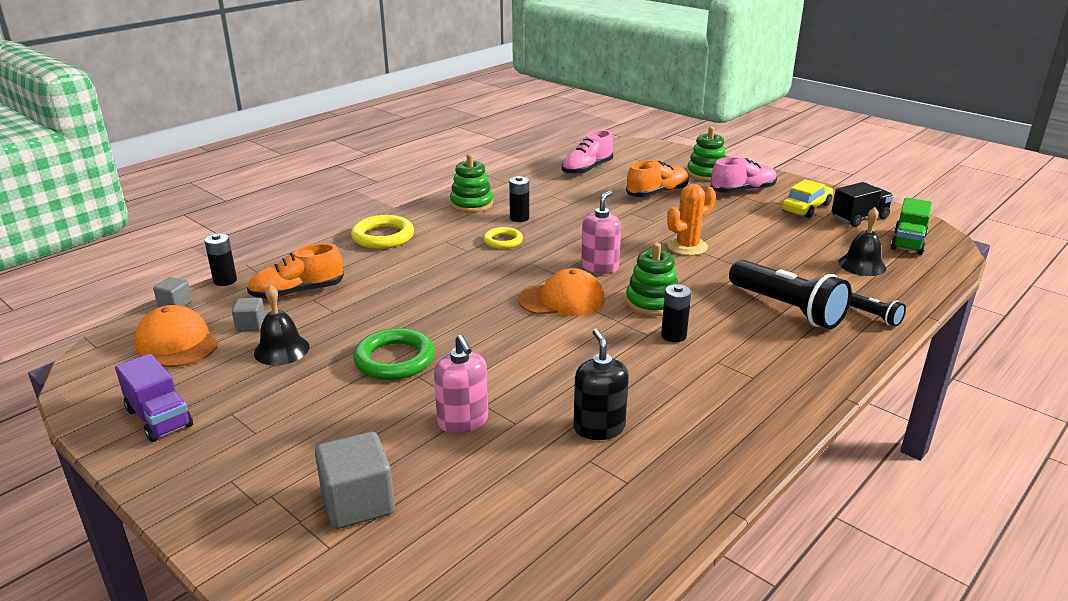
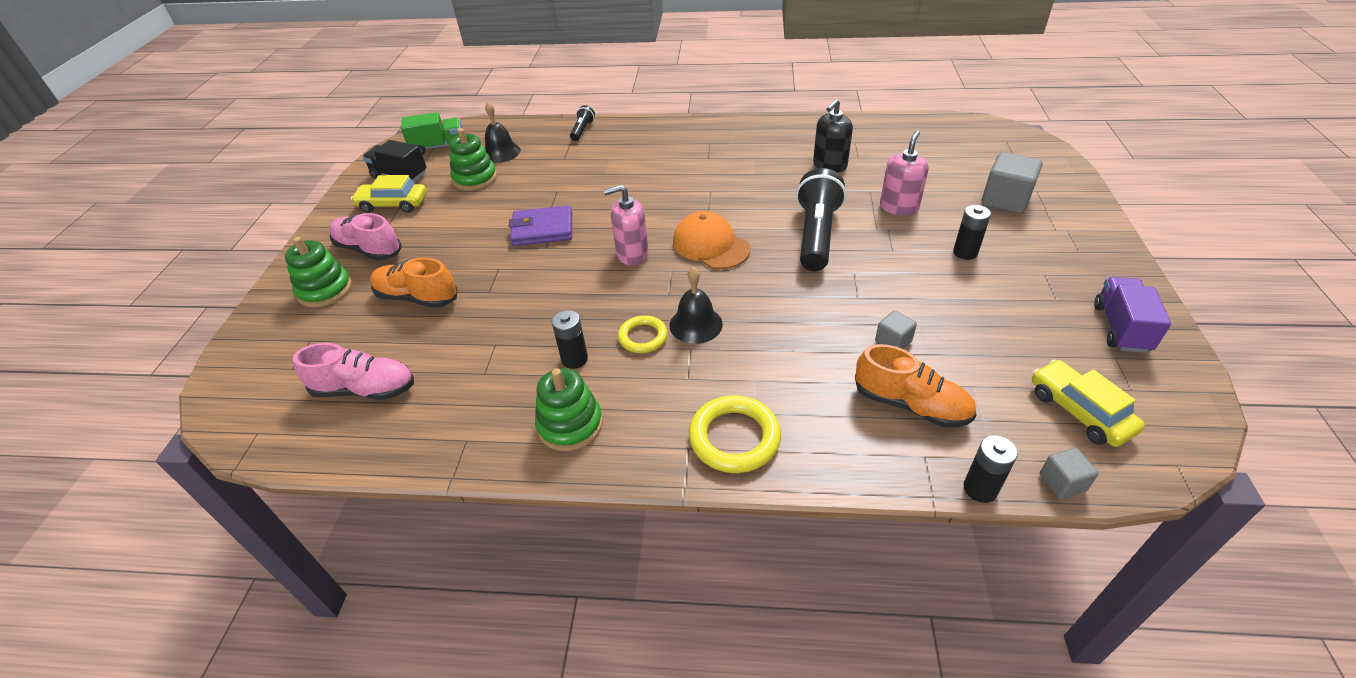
camera: 125 degrees left, 15 degrees up
orange cap [134,305,218,367] -> yellow car [1032,359,1145,447]
grey cube [232,298,265,331] -> grey cube moved to [875,310,917,349]
black bell [254,284,310,365] -> black bell moved to [669,267,723,344]
green ring [353,328,435,380] -> none
green stacking toy [626,243,678,316] -> green stacking toy moved to [449,128,497,191]
black battery [661,284,691,343] -> black battery moved to [953,205,991,260]
orange cactus [667,184,716,256] -> purple wallet [509,205,572,246]
black flashlight [729,260,852,329] -> black flashlight moved to [796,168,846,271]

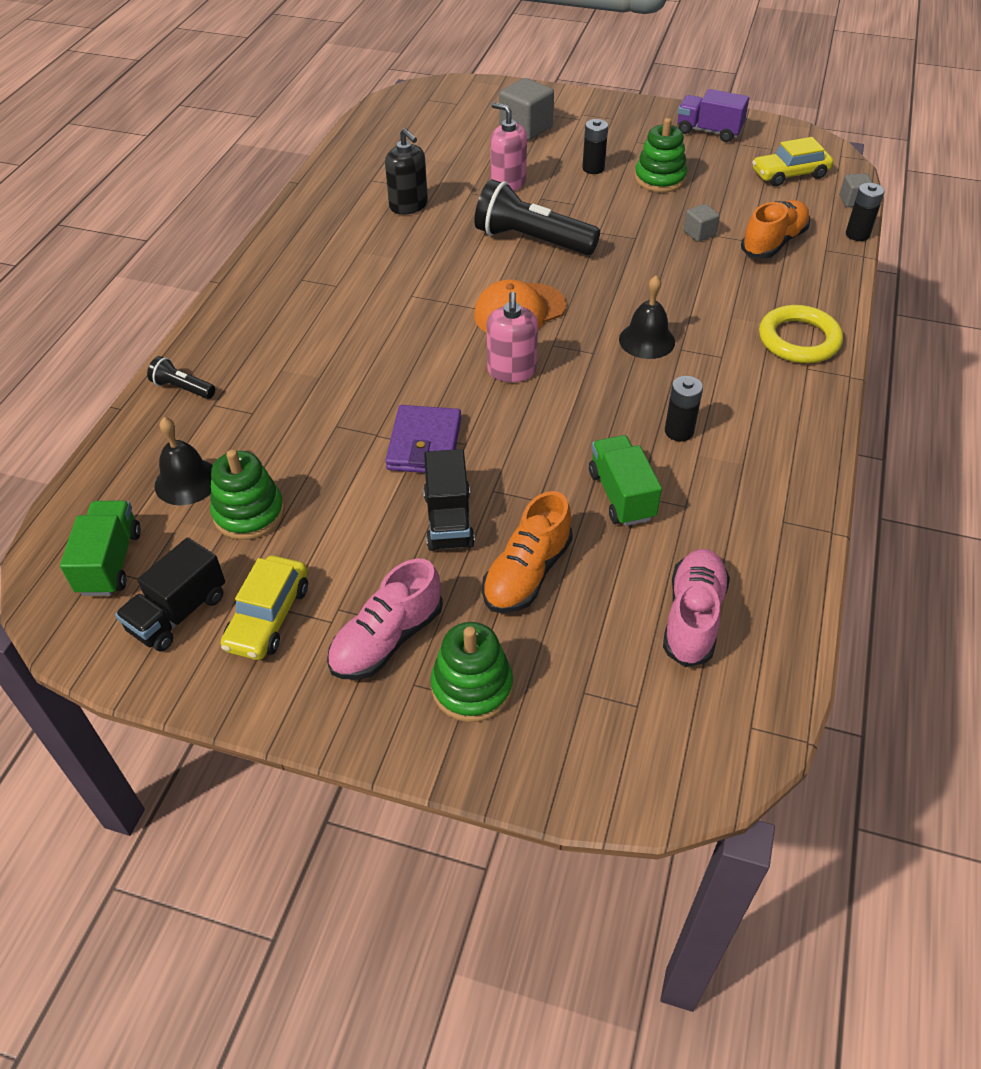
camera: 80 degrees left, 5 degrees up
green stacking toy [535,368,603,451] -> green stacking toy moved to [635,118,687,192]
yellow ring [618,315,668,353] -> none
none -> black truck [423,449,475,551]
none -> green truck [589,435,662,526]

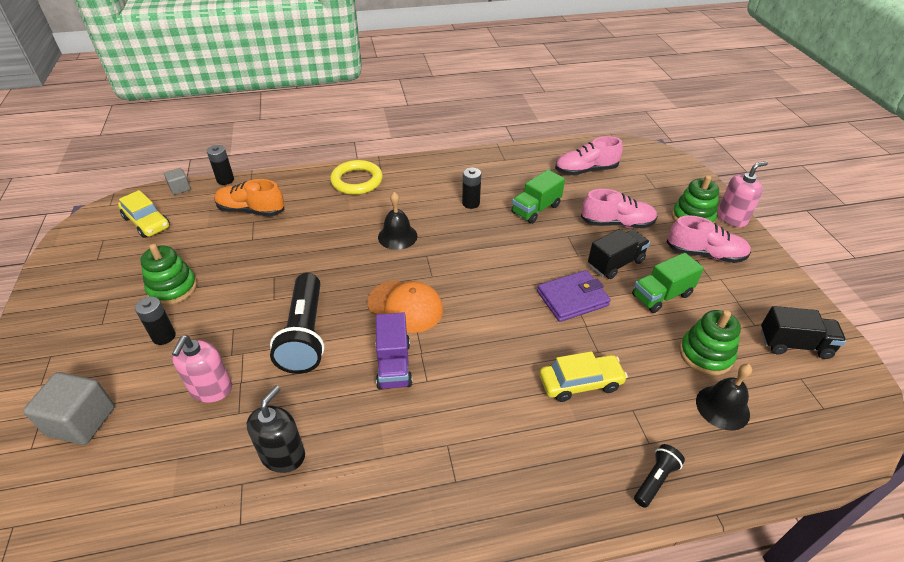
camera: 120 degrees left, 5 degrees down
green truck [60,500,141,596] -> green truck moved to [632,253,704,313]
black flashlight [147,356,215,399] -> black flashlight turned 135 degrees counterclockwise [634,444,685,508]
yellow car [221,555,308,660] -> yellow car moved to [539,351,628,402]
orange shoe [482,491,573,613] -> pink shoe [581,189,658,228]
pink soap dispenser [487,292,538,382] -> pink soap dispenser moved to [717,161,768,227]
purple truck [678,89,749,142] -> purple truck moved to [376,312,413,390]
grey cube [684,204,720,242] -> none

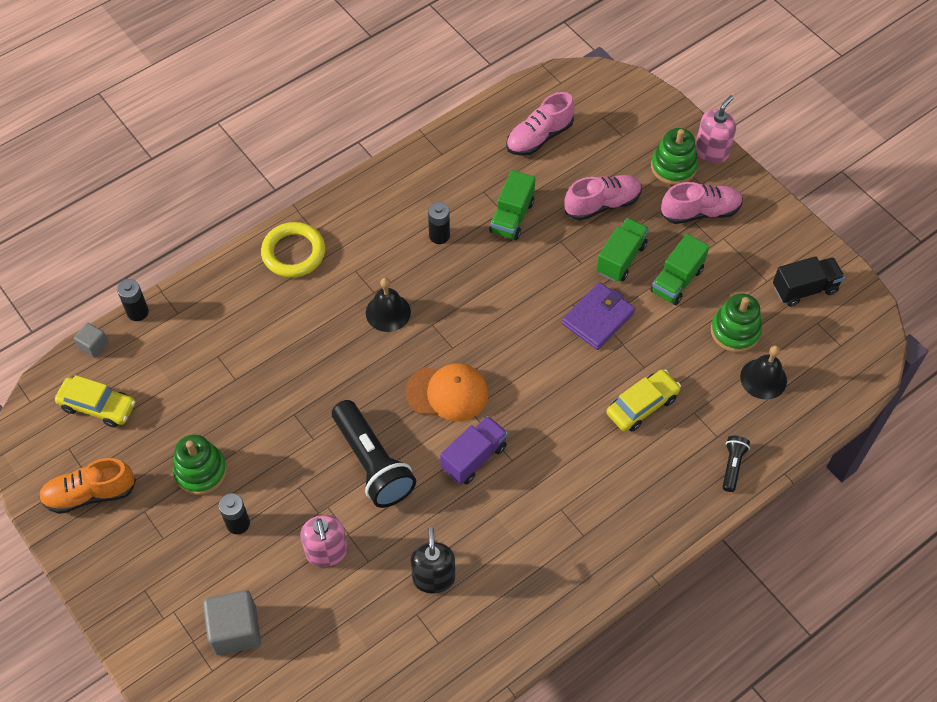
camera: 25 degrees left, 15 degrees up
orange shoe [214,179,285,217] -> orange shoe moved to [39,458,136,514]
purple truck [376,312,413,390] -> purple truck turned 105 degrees counterclockwise [440,416,508,484]
black truck [588,229,650,279] -> green truck [596,218,649,282]

